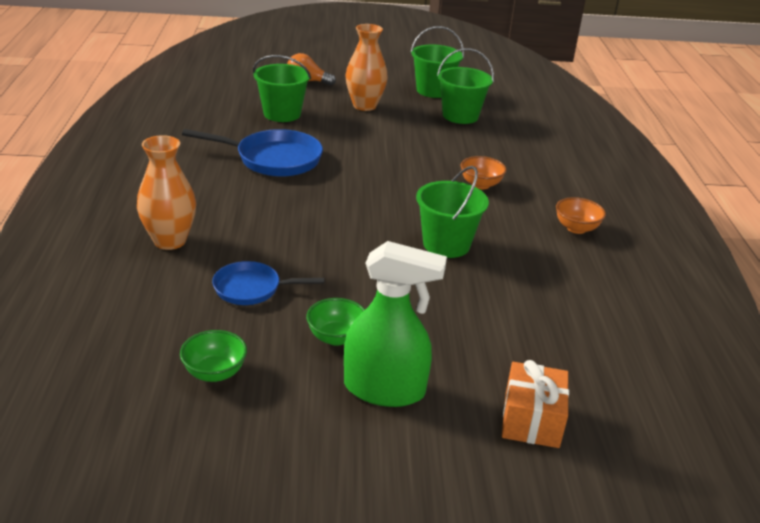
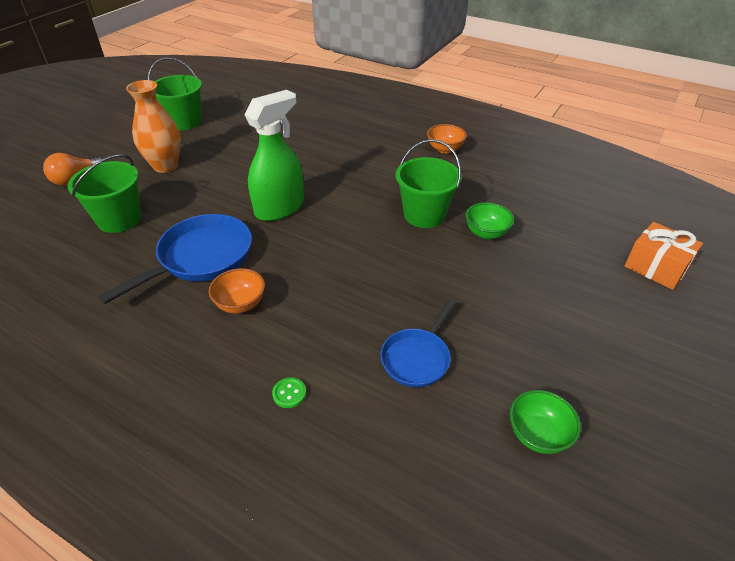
camera: 55 degrees left, 10 degrees up
orange vase [137,135,196,250] -> green button [272,377,306,408]
green bowl [306,298,365,346] -> green bowl moved to [465,202,514,239]
green spray bottle [344,241,447,407] -> green spray bottle moved to [244,90,304,221]
green bucket [437,48,494,124] -> none
orange bowl [461,156,507,189] -> orange bowl moved to [209,268,265,313]

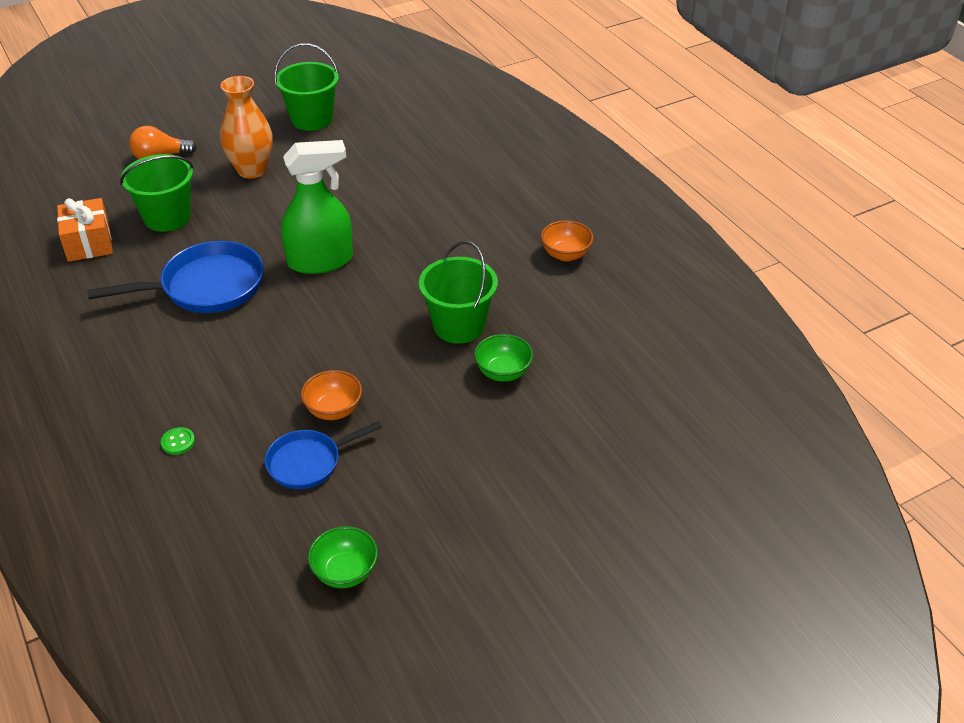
camera: 30 degrees right, 0 degrees up
orange bowl [209,268,265,313] -> orange bowl moved to [301,370,362,420]
orange gift [625,222,703,290] -> orange gift moved to [57,198,113,262]

